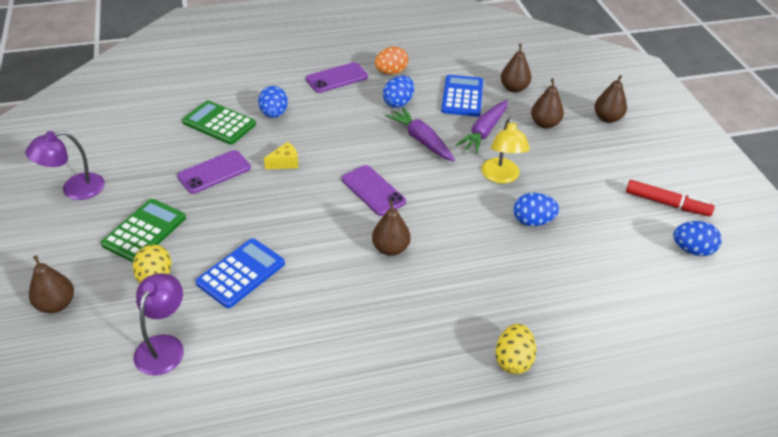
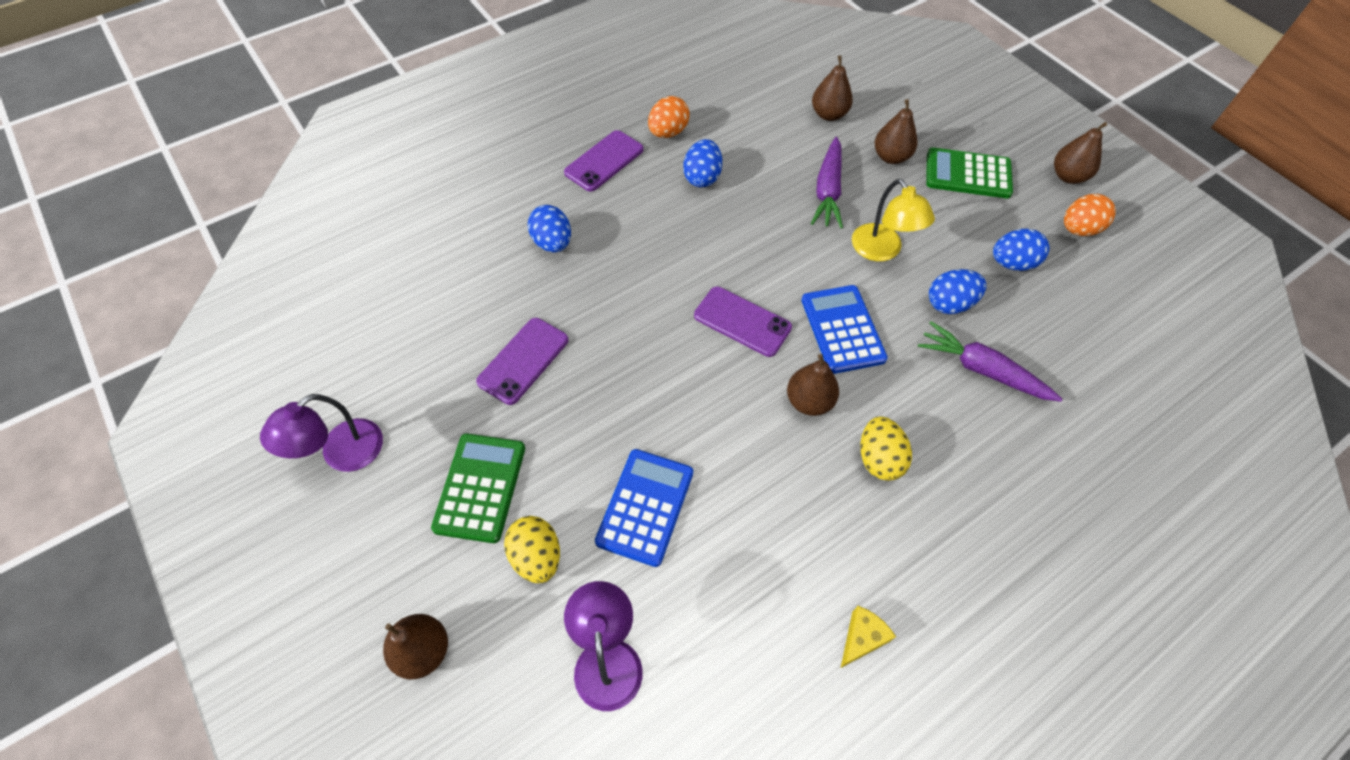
camera: 20 degrees left, 15 degrees up
green calculator [182,100,256,145] -> green calculator moved to [926,148,1013,198]
yellow cheese [264,142,299,169] -> yellow cheese moved to [841,606,896,668]
purple carrot [385,107,455,161] -> purple carrot moved to [918,321,1063,402]
blue calculator [441,75,483,117] -> blue calculator moved to [802,285,888,374]
yellow egg [495,324,536,374] -> yellow egg moved to [860,416,912,481]
brown pear [594,75,627,123] -> brown pear moved to [1054,122,1107,184]
red marker [626,180,715,216] -> orange egg [1064,194,1116,236]
blue egg [673,221,722,256] -> blue egg moved to [993,229,1049,271]

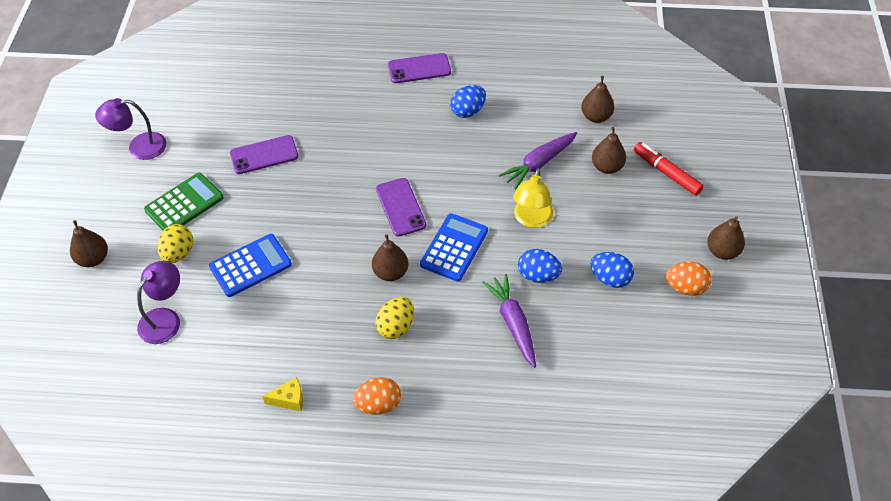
camera: 40 degrees right, 5 degrees down
blue egg [528,205,571,252] -> none
orange egg [648,96,690,138] -> orange egg moved to [353,377,401,415]
green calculator [926,148,1013,198] -> none
none -> red marker [634,142,704,196]

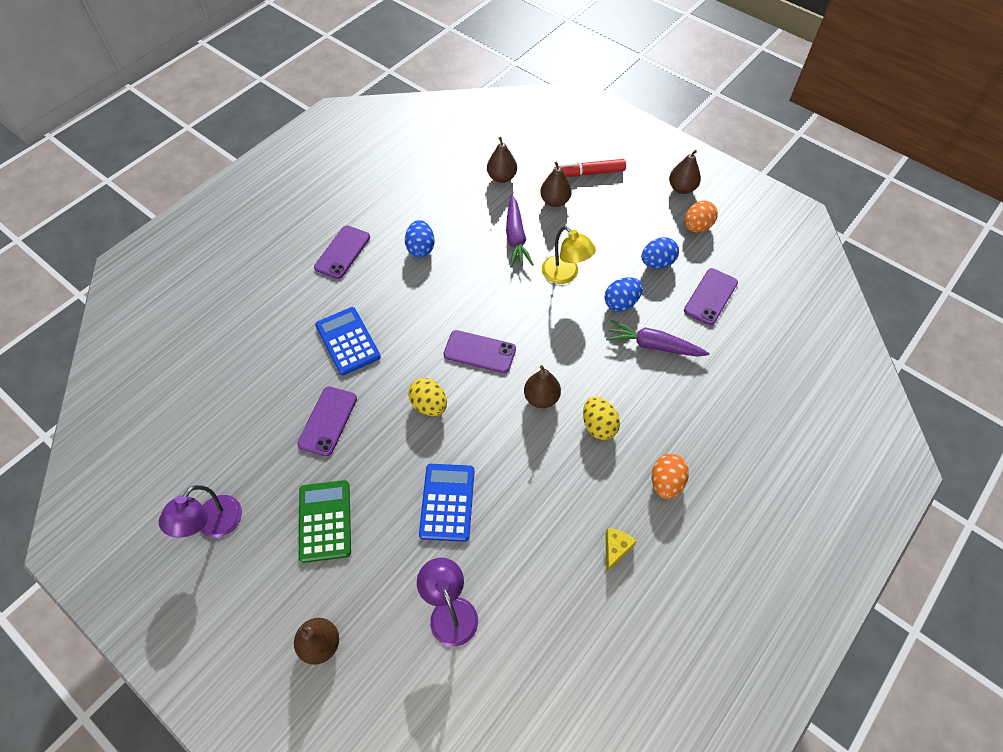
camera: 55 degrees left, 5 degrees up
yellow egg [157,224,193,263] -> yellow egg moved to [408,378,447,416]
blue calculator [420,213,488,282] -> blue calculator moved to [315,307,381,375]
none -> purple phone [684,268,738,325]

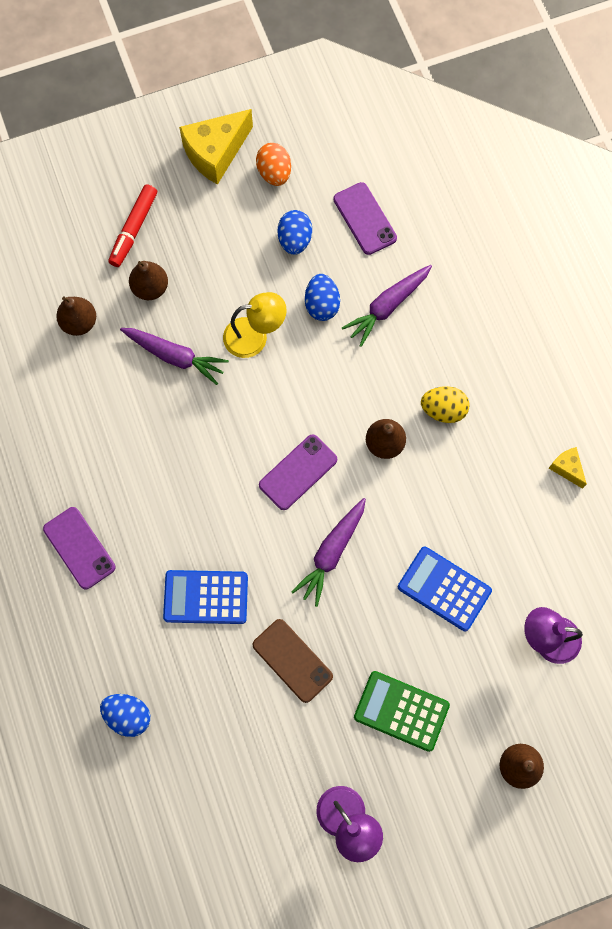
camera: 60 degrees left, 15 degrees up
purple phone [297,386,357,456] -> brown phone [252,619,333,703]
blue egg [405,220,434,257] -> blue egg moved to [100,694,150,737]
yellow egg [408,378,447,416] -> purple carrot [291,498,366,607]
orange egg [652,454,689,499] -> none
brown pear [669,150,701,194] -> yellow cheese [179,109,253,185]

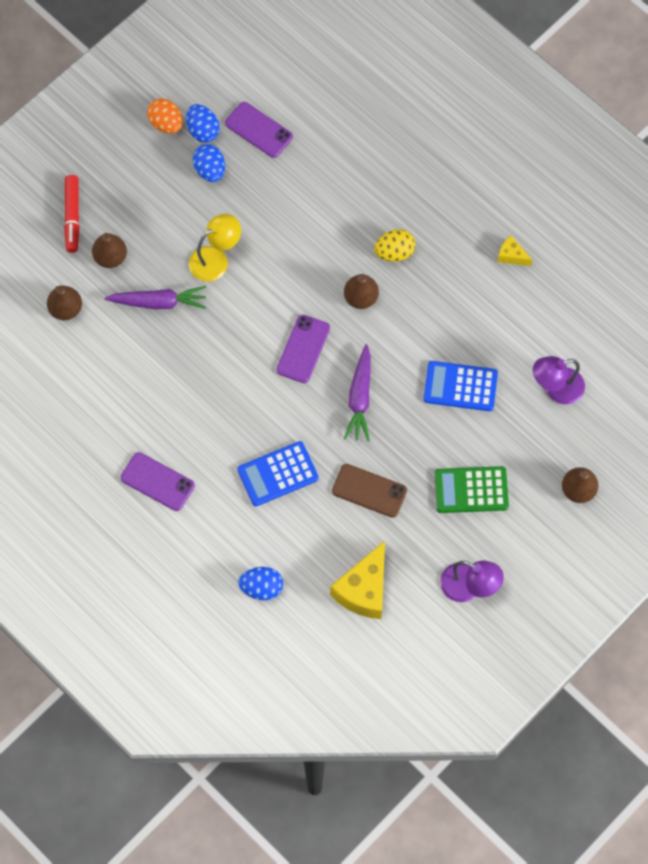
camera: 25 degrees left, 5 degrees down
yellow cheese [179,109,253,185] -> yellow cheese moved to [330,541,385,619]
blue egg [305,274,340,321] -> blue egg moved to [186,104,220,143]
purple carrot [342,265,432,347] -> none

